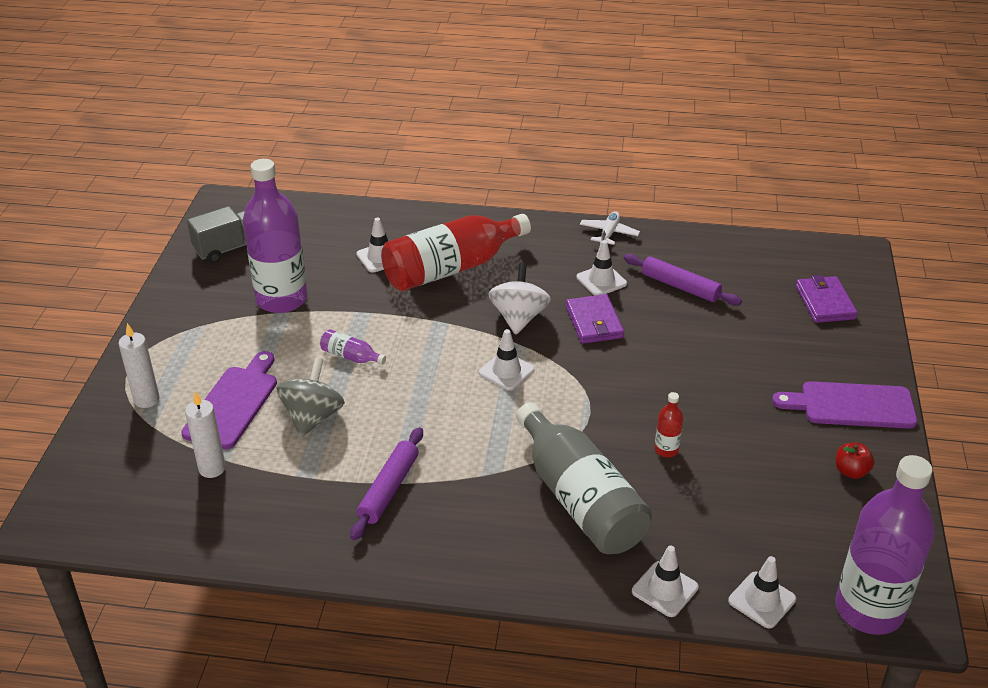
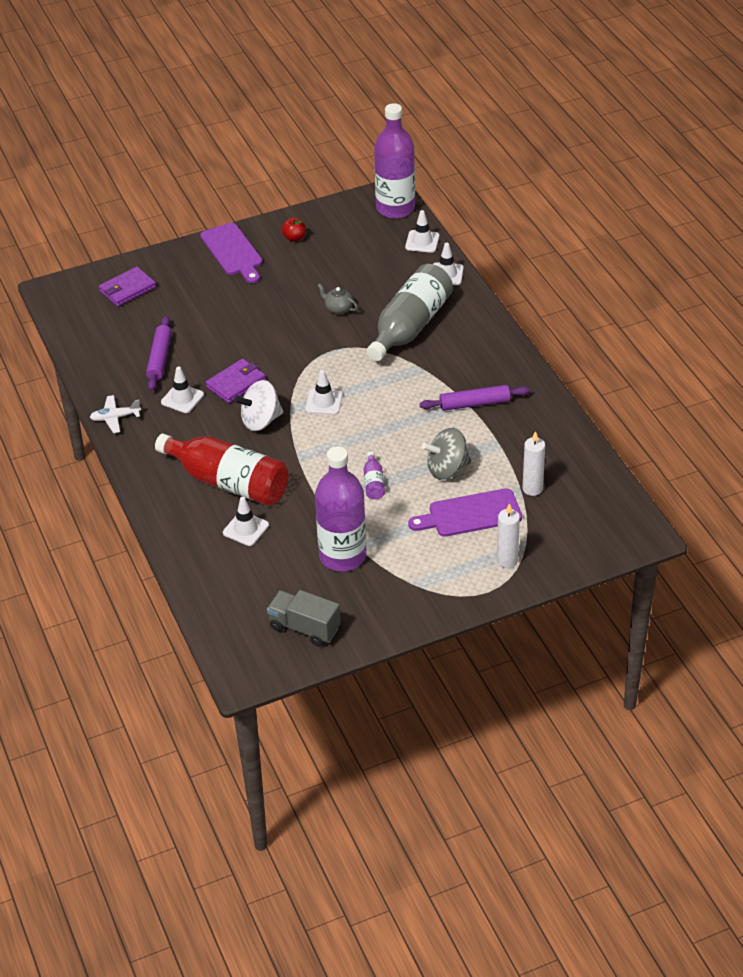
camera: 120 degrees left, 5 degrees up
red bottle [654,392,684,458] -> grey teapot [317,283,358,314]

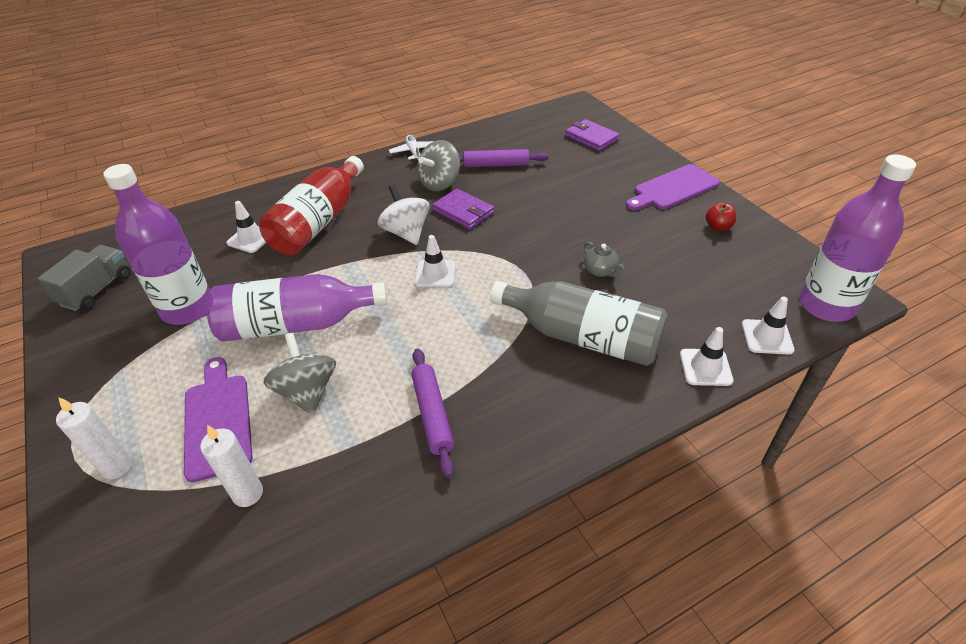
camera: 85 degrees right, 0 degrees up
white traffic cone [161,366,204,413] -> grey spinning top [417,140,460,191]
grey teapot [317,283,358,314] -> grey teapot turned 120 degrees clockwise [584,242,625,277]
purple bottle [364,452,385,499] -> purple bottle [206,274,387,342], size x2.44

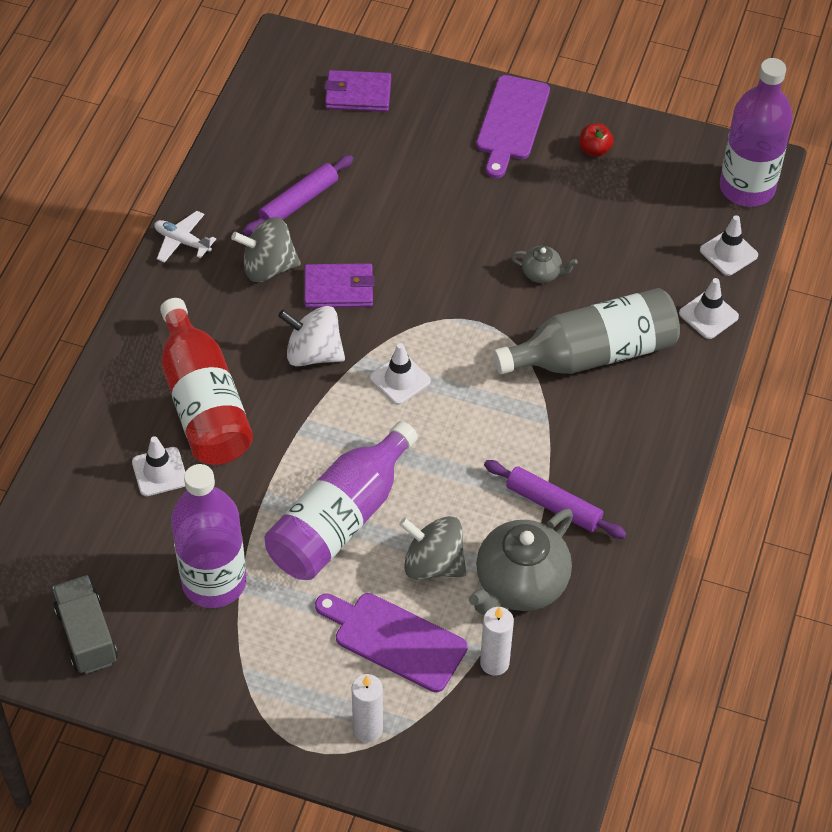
camera: 45 degrees left, 10 degrees up
grey spinning top [417,140,460,191] -> grey spinning top turned 90 degrees clockwise [231,217,301,282]
none -> grey teapot [469,509,573,615]

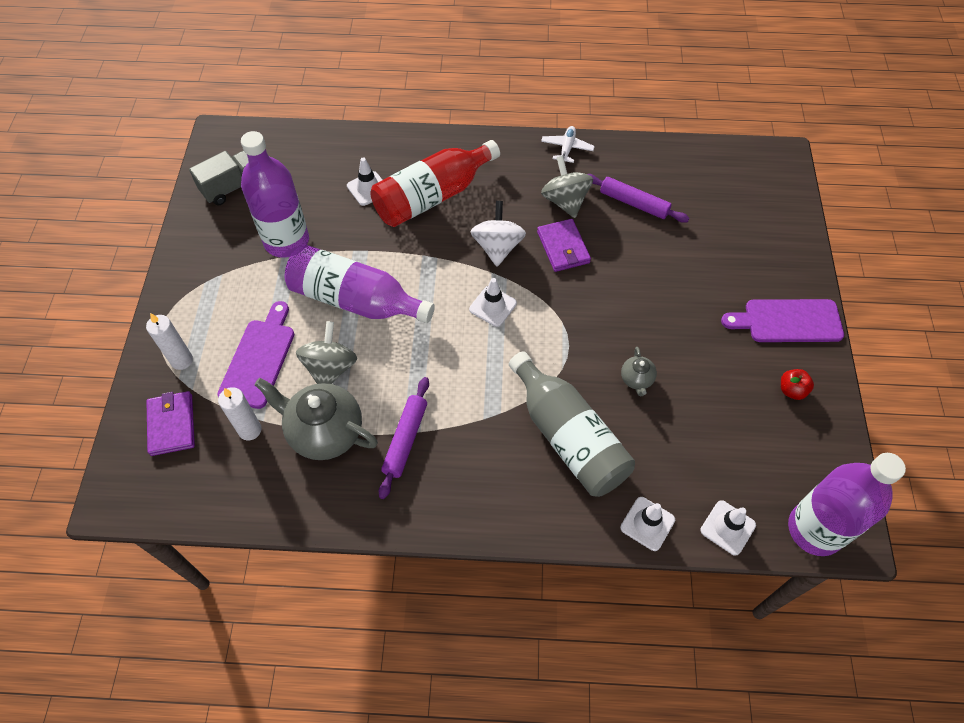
camera: 75 degrees right, 5 degrees up
purple wallet [325,70,391,112] -> purple wallet moved to [146,391,195,456]

